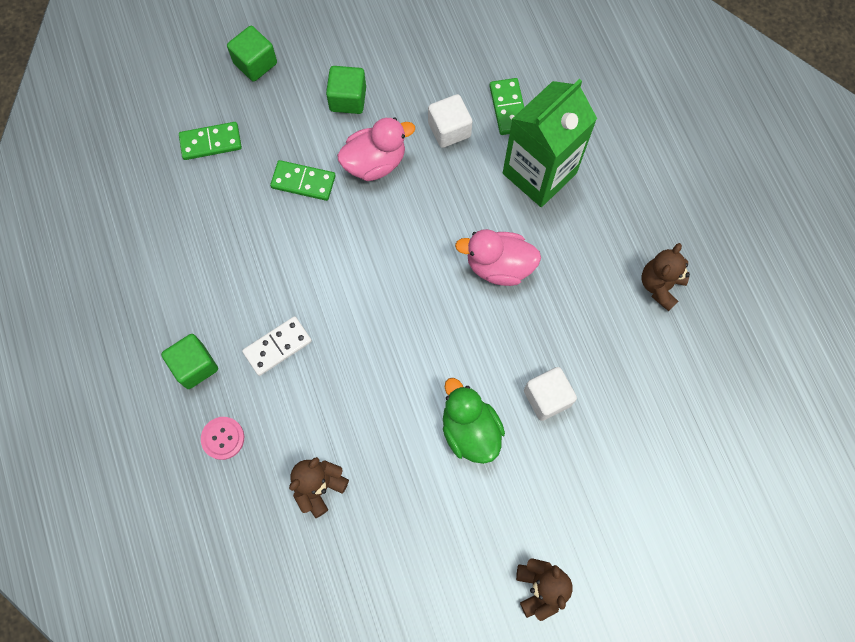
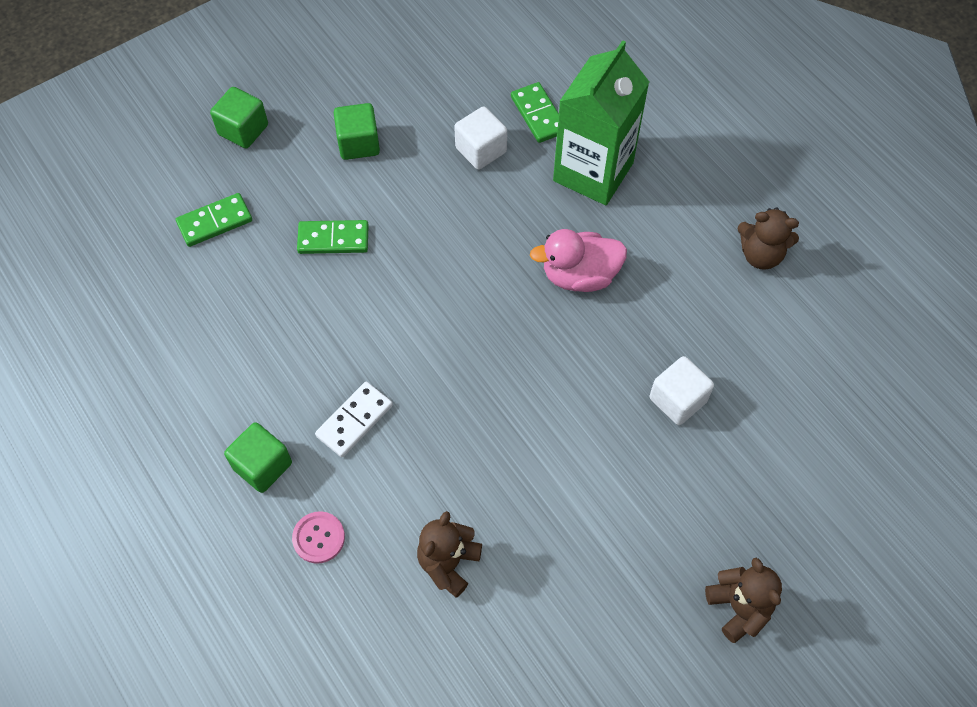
camera: 15 degrees left, 10 degrees down
pink duck [337,118,415,181] -> none
green duck [443,378,505,464] -> none
brown teddy bear [642,243,690,311] -> brown teddy bear turned 90 degrees counterclockwise [738,207,799,270]

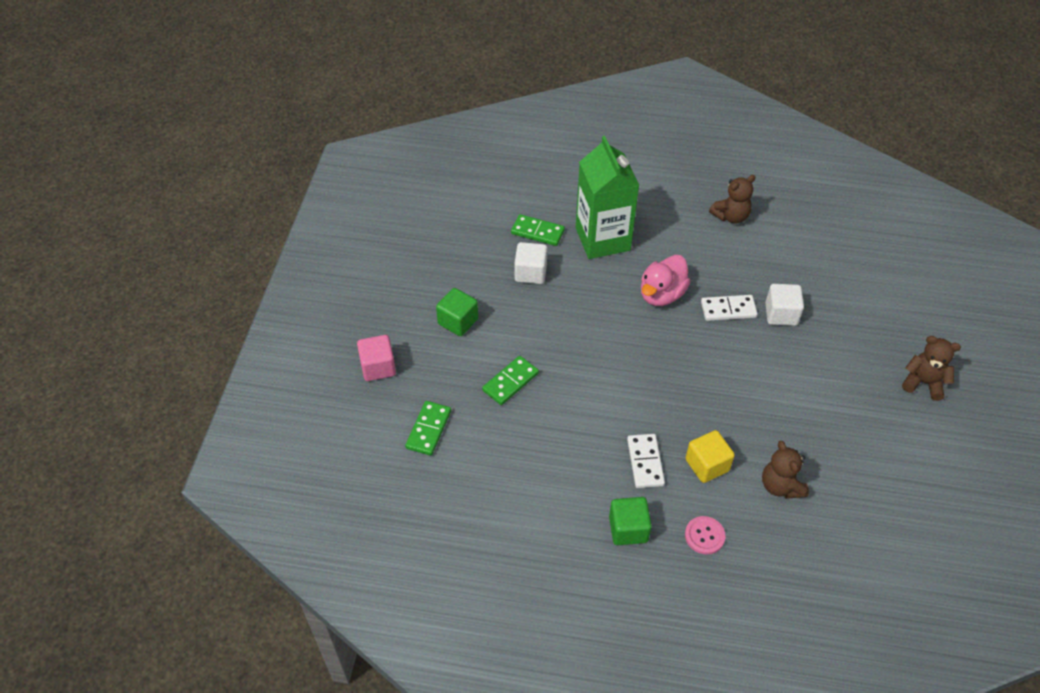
camera: 45 degrees left, 10 degrees down
green cube [210,87,268,148] -> pink cube [357,335,396,381]
none -> yellow cube [686,430,735,483]
none -> white domino [701,295,758,321]

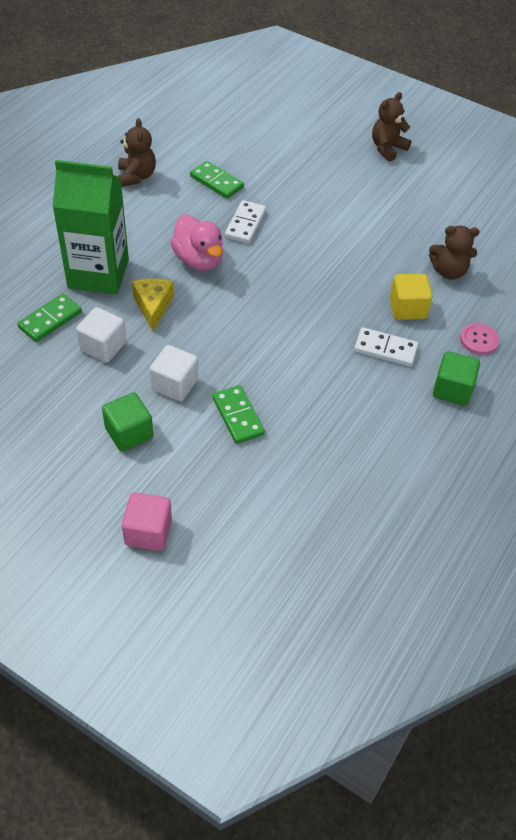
camera: 70 degrees left, 0 degrees up
green domino [405,401,451,456] -> green domino moved to [190,161,244,199]
white cube [765,284,804,326] -> white cube moved to [150,345,198,401]
none -> yellow cheese [132,279,174,331]

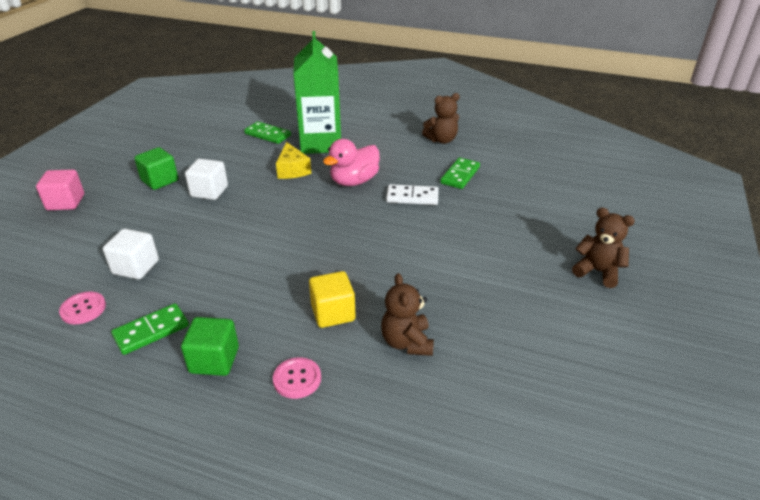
camera: 80 degrees right, 15 degrees down
white cube [76,307,126,363] -> white cube moved to [103,229,159,279]
yellow cheese [132,279,174,331] -> yellow cheese turned 90 degrees clockwise [276,142,311,179]
green domino [212,385,265,444] -> green domino moved to [111,303,189,355]
white domino [354,327,418,366] -> none
none -> pink button [59,291,106,324]

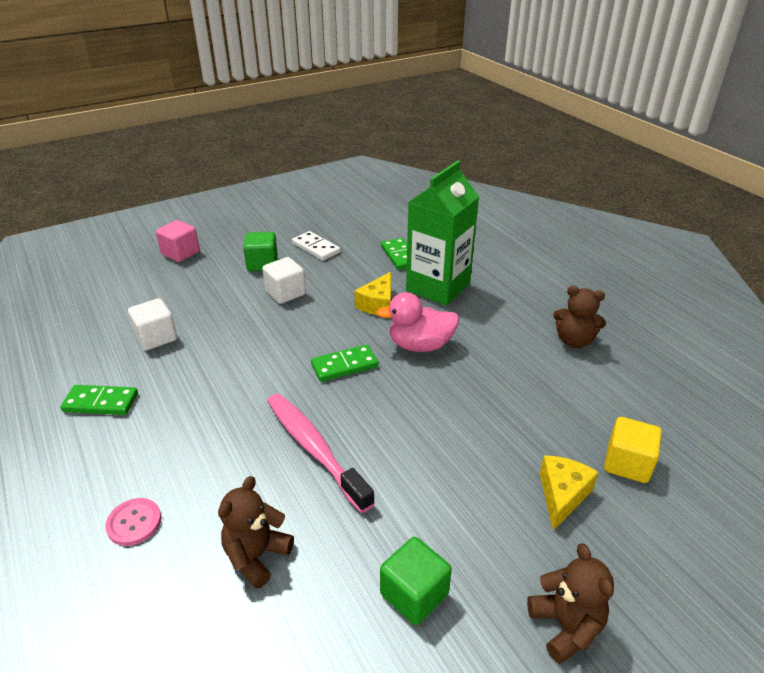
camera: 40 degrees right, 0 degrees up
pink button [59,291,106,324] -> none
green cube [181,317,239,376] -> green cube moved to [380,537,452,625]
yellow cube [309,271,356,328] -> yellow cube moved to [604,417,662,483]
white domino [386,184,439,205] -> white domino moved to [292,231,340,261]
green domino [440,158,480,189] -> green domino moved to [311,345,378,382]
none -> pink toothbrush [267,394,375,513]
none -> yellow cheese [540,455,599,530]

